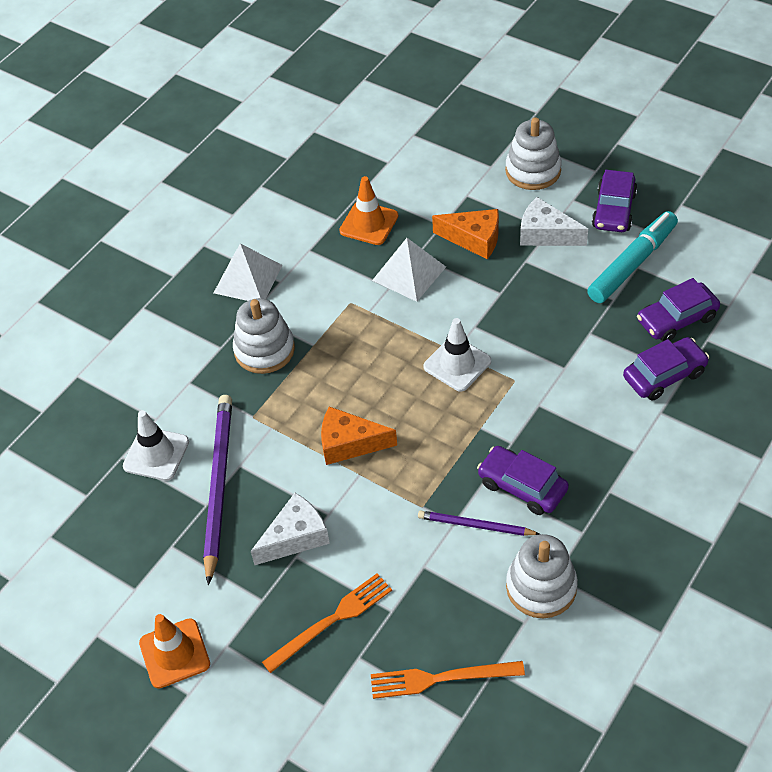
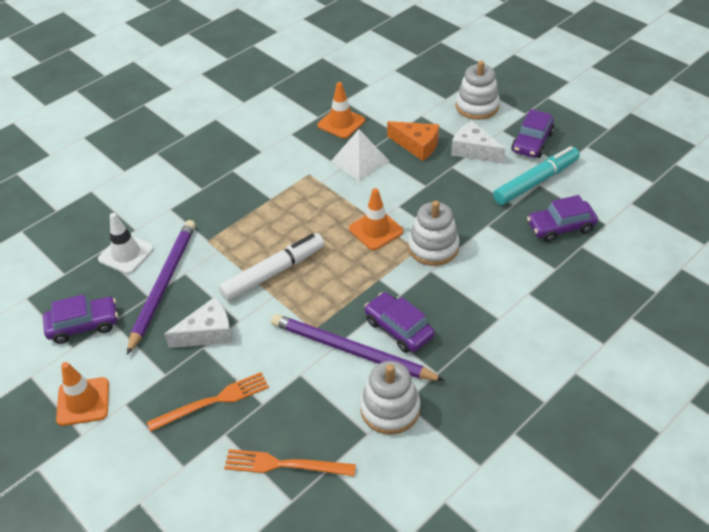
camera: 10 degrees right, 5 degrees down
white pyramid [214,243,282,301] -> none
white stacking toy [233,298,295,374] -> white stacking toy moved to [408,201,460,266]
orange cheese [321,407,397,465] -> white marker [219,233,324,301]
purple pencil [418,510,540,536] -> purple pencil [271,314,445,381], size x1.84
white traffic cone [423,318,491,392] -> orange traffic cone [349,188,403,250]
purple car [623,337,709,401] -> purple car moved to [43,294,118,344]

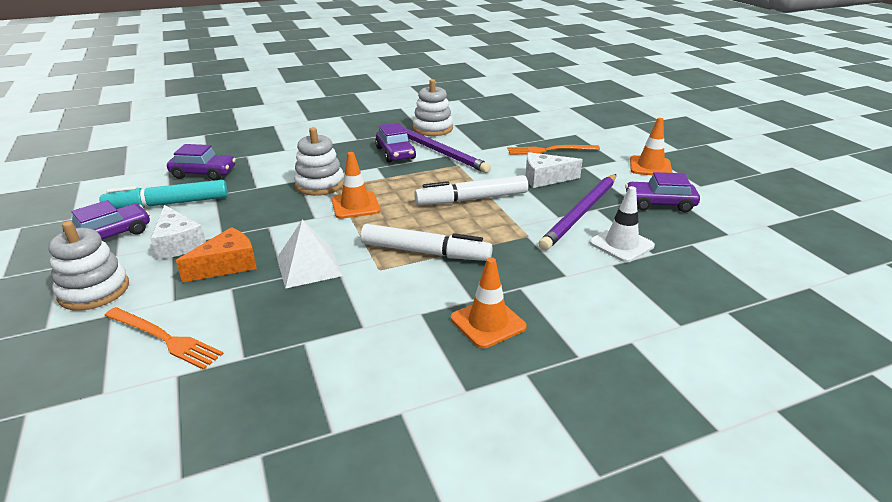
camera: 160 degrees left, 15 degrees down
orange fork [224,449,356,476] -> orange fork moved to [104,307,224,370]
orange traffic cone [317,82,365,139] -> orange traffic cone moved to [451,257,527,349]
orange cheese [387,121,439,161] -> orange cheese turned 90 degrees clockwise [176,227,257,283]
none -> white marker [361,224,493,261]

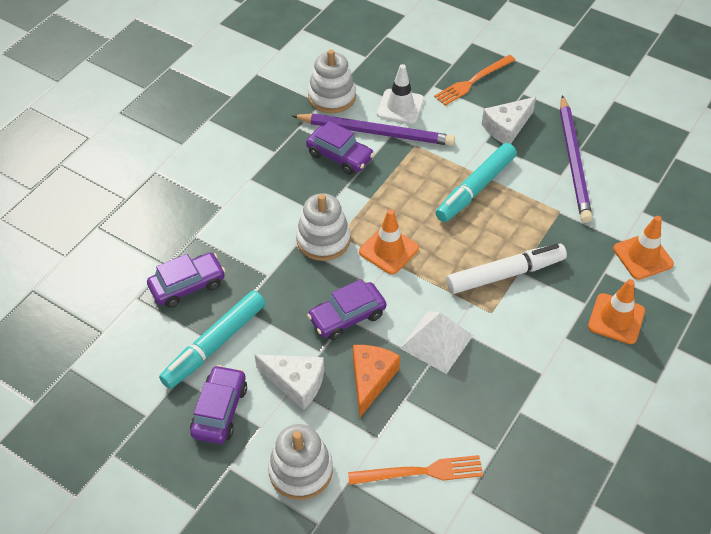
camera: 35 degrees left, 20 degrees up
white marker [414,175,528,205] -> turquoise marker [435,143,517,222]
white traffic cone [590,186,655,262] -> white traffic cone moved to [377,64,424,124]
purple car [625,172,700,212] -> purple car moved to [307,279,386,340]
orange traffic cone [630,118,673,176] -> orange traffic cone moved to [613,216,674,280]

